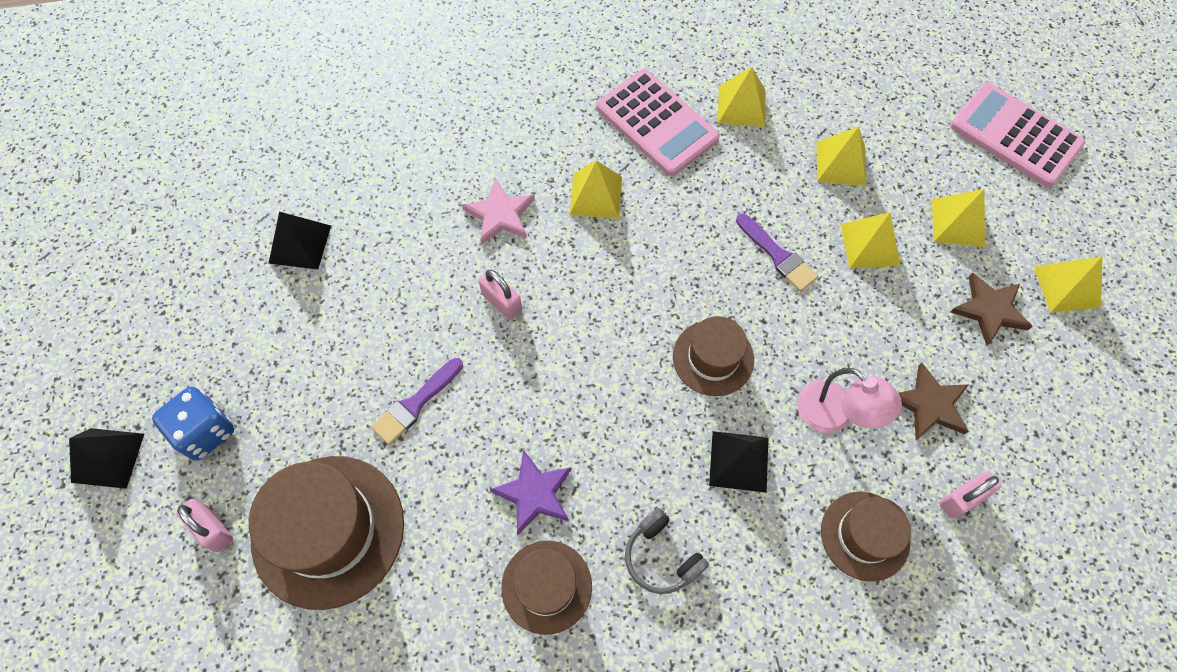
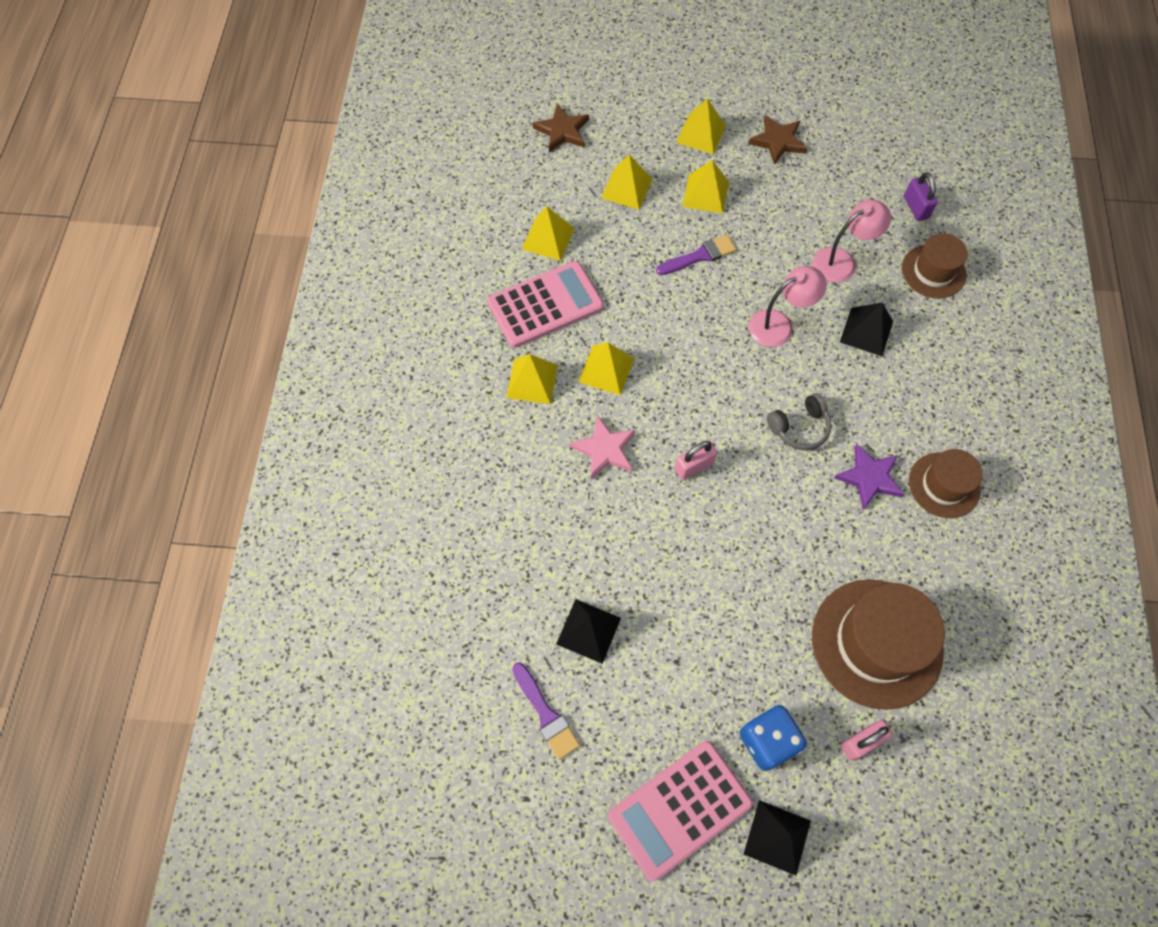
camera: 75 degrees left, 0 degrees up
purple brush [371,358,463,445] -> purple brush moved to [512,662,580,760]
grey headphones [625,508,709,594] -> grey headphones moved to [767,393,832,450]
brown hat [673,316,754,396] -> pink lamp [749,266,827,347]
brown star [898,363,969,440] -> brown star moved to [532,103,589,152]
pink padlock [939,471,1001,518] -> purple padlock [904,172,937,221]
pink calculator [950,82,1085,187] -> pink calculator moved to [608,741,753,882]
yellow pyramid [1034,257,1102,313] -> yellow pyramid moved to [506,354,558,404]

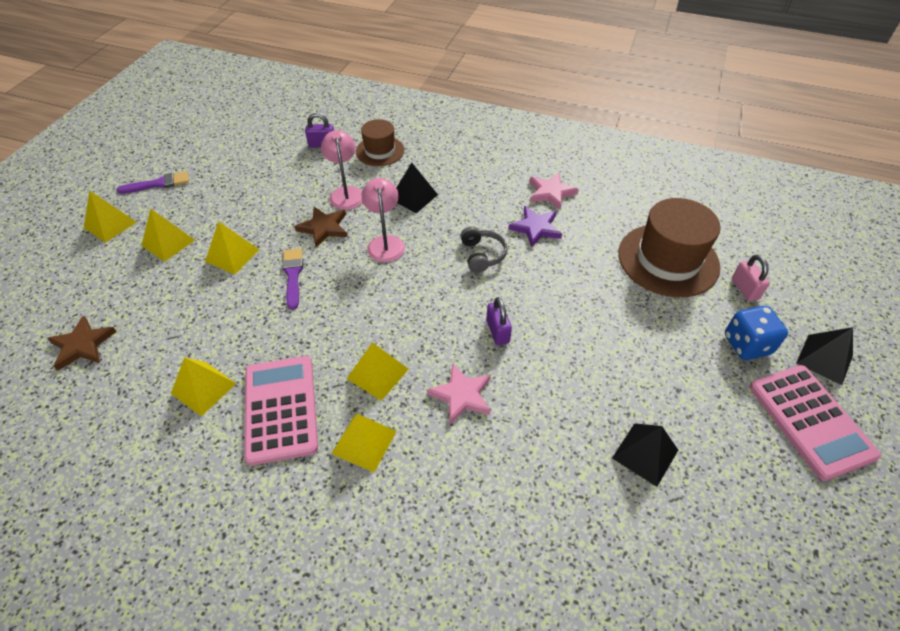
camera: 75 degrees left, 15 degrees down
purple brush [512,662,580,760] -> purple brush moved to [117,171,189,194]
yellow pyramid [601,154,652,210] -> yellow pyramid moved to [84,190,136,243]
pink padlock [675,441,717,480] -> purple padlock [486,297,512,345]
brown star [748,115,808,165] -> brown star moved to [294,207,347,247]
brown hat [909,449,983,518] -> pink star [529,173,579,210]

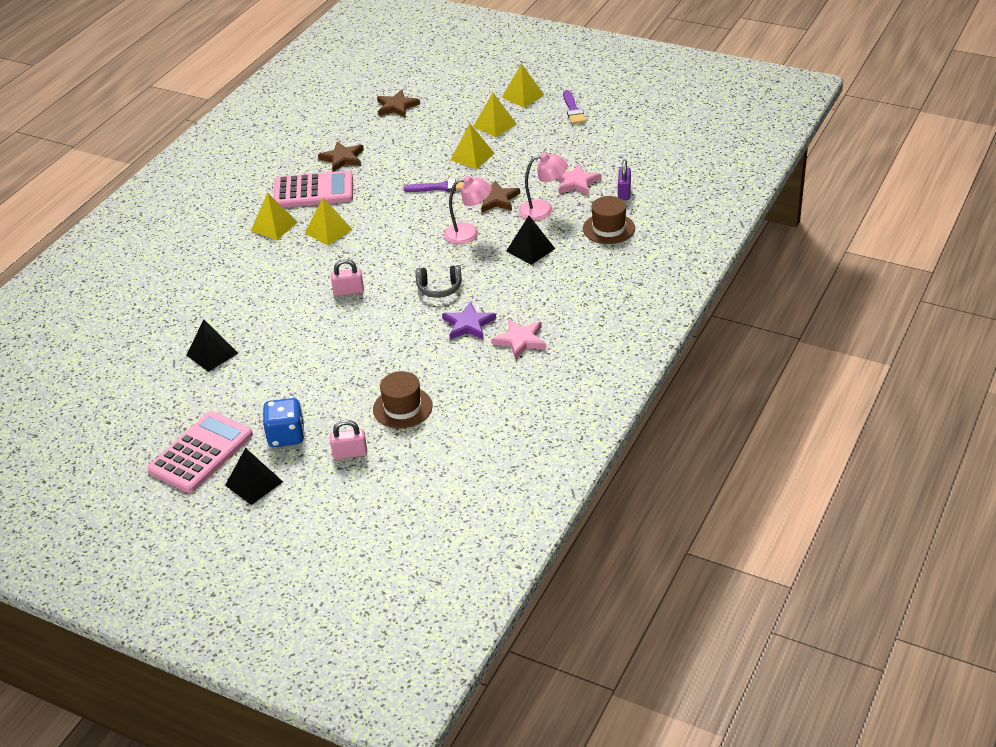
camera: 100 degrees right, 10 degrees down
yellow pyramid [171,357,236,416] -> brown star [318,141,364,172]
pink star [427,363,491,424] -> pink star moved to [557,163,602,195]
purple padlock [486,297,512,345] -> pink padlock [331,259,364,296]
brown hat [618,198,721,297] -> brown hat [373,371,433,429], size x0.58
pink calculator [749,365,881,481] -> pink calculator turned 135 degrees clockwise [147,411,253,493]

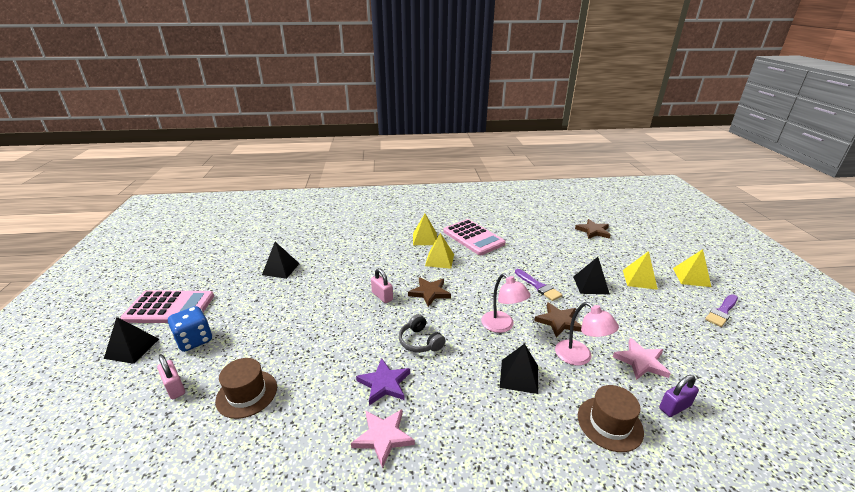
camera: 55 degrees right, 10 degrees down
brown star [318,141,364,172] -> brown star moved to [408,277,451,307]
yellow pyramid [450,124,495,169] -> black pyramid [573,257,610,294]

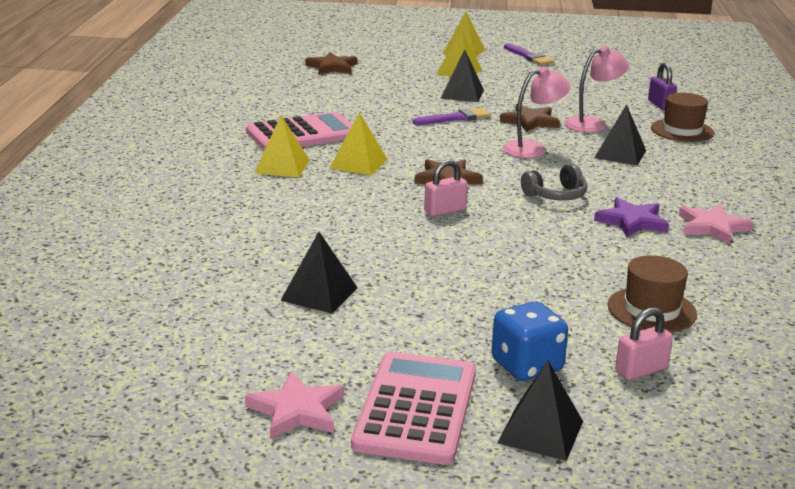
camera: 80 degrees left, 5 degrees down
pink star [613,338,671,380] -> pink star moved to [245,371,344,439]

